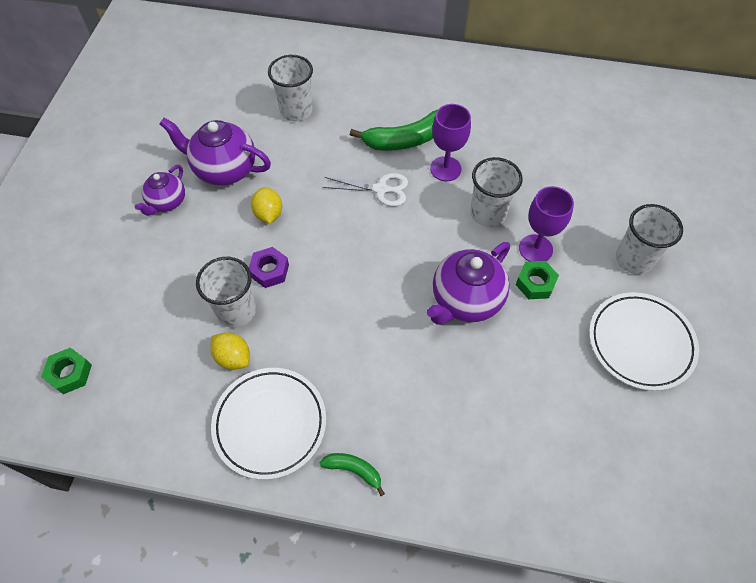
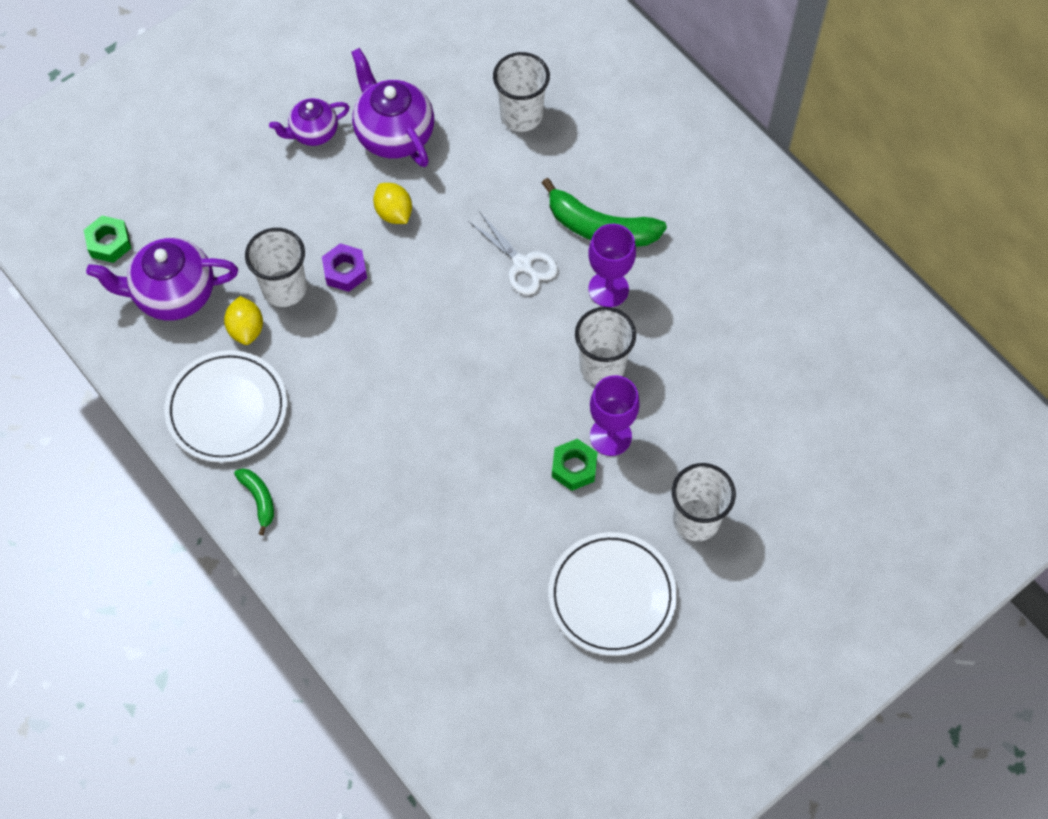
camera: 40 degrees right, 5 degrees up
yellow lemon [251,187,282,224] -> yellow lemon turned 60 degrees counterclockwise [373,183,412,224]
purple teapot [427,242,510,325] -> purple teapot moved to [86,238,238,321]

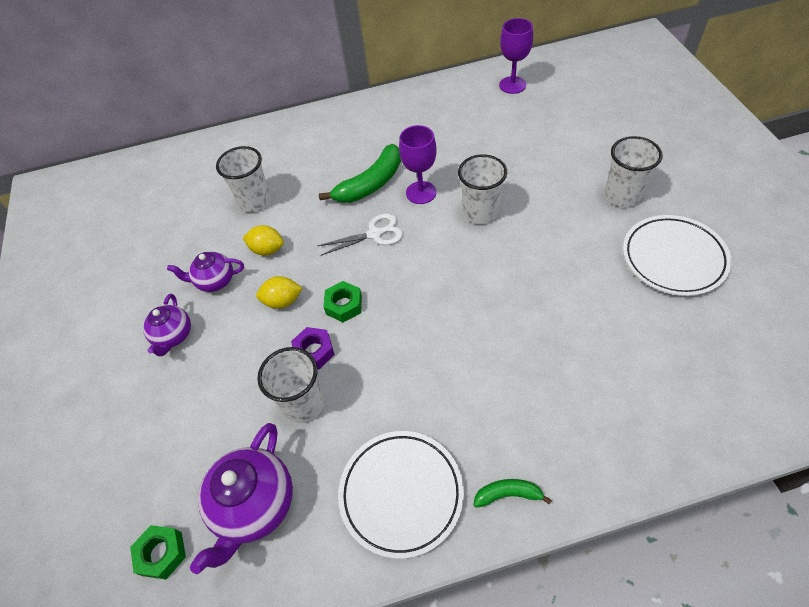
camera: 60 degrees left, 10 degrees down
yellow lemon [224,296,263,345] -> yellow lemon moved to [243,225,284,256]
purple teapot [351,48,434,167] -> purple teapot [167,252,244,292], size x0.61
green nut [552,439,598,491] -> green nut moved to [323,281,362,322]
purple goblet [590,375,640,456] -> purple goblet moved to [499,18,533,94]

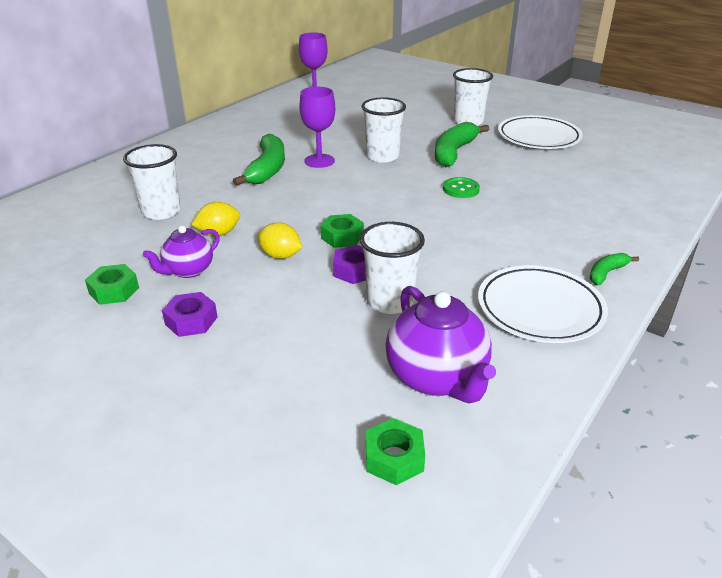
camera: 45 degrees left, 20 degrees down
purple teapot [143,294,191,356] -> purple nut [162,292,217,337]
yellow lemon [256,276,303,309] -> yellow lemon turned 75 degrees clockwise [257,222,303,259]
white scissors [317,213,403,256] -> none
none -> green nut [85,264,139,305]
none -> green banana [435,122,489,167]
none -> green button [443,177,480,198]

